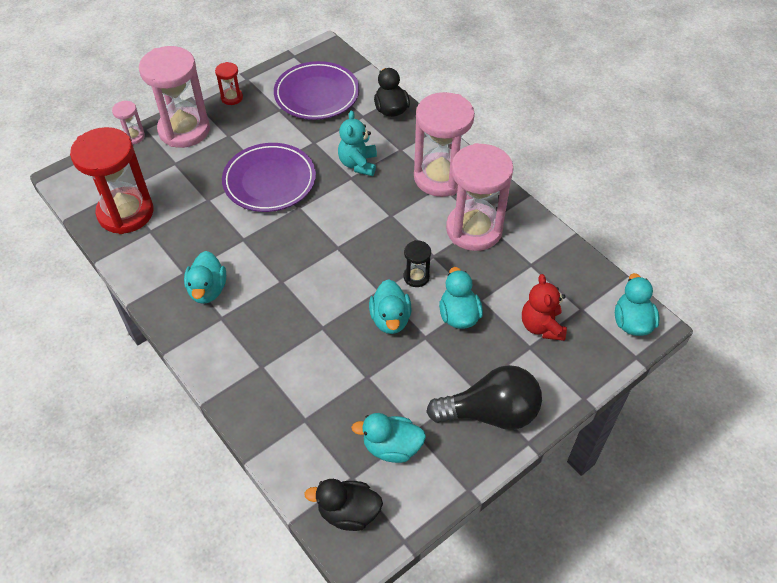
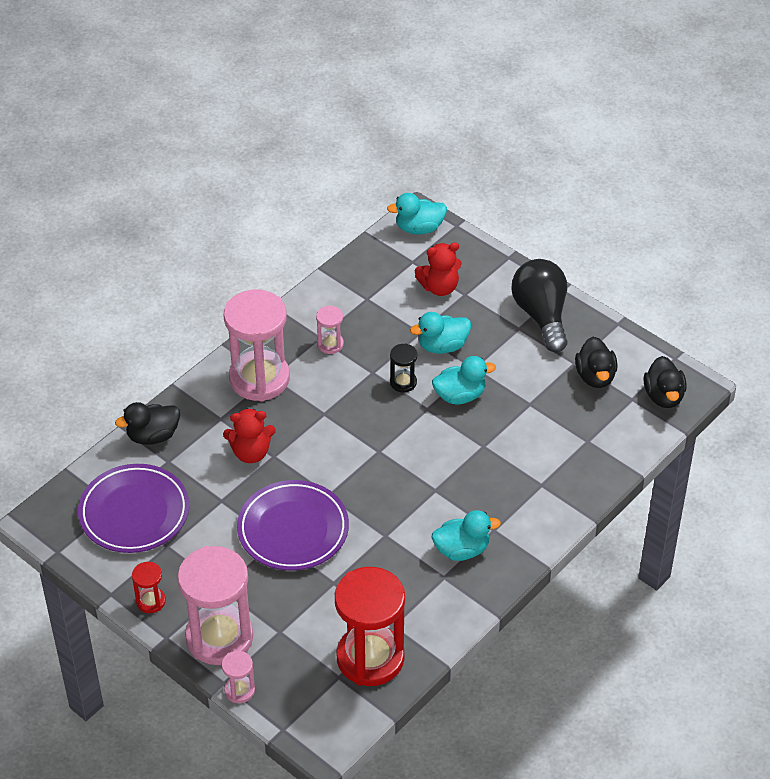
camera: 100 degrees left, 5 degrees down
turquoise teddy bear [338,111,377,176] -> red teddy bear [223,408,276,463]
turquoise duck [351,413,426,463] -> black duck [575,337,618,388]
pink hourglass [446,143,514,251] -> pink hourglass [316,306,344,354], size x0.44

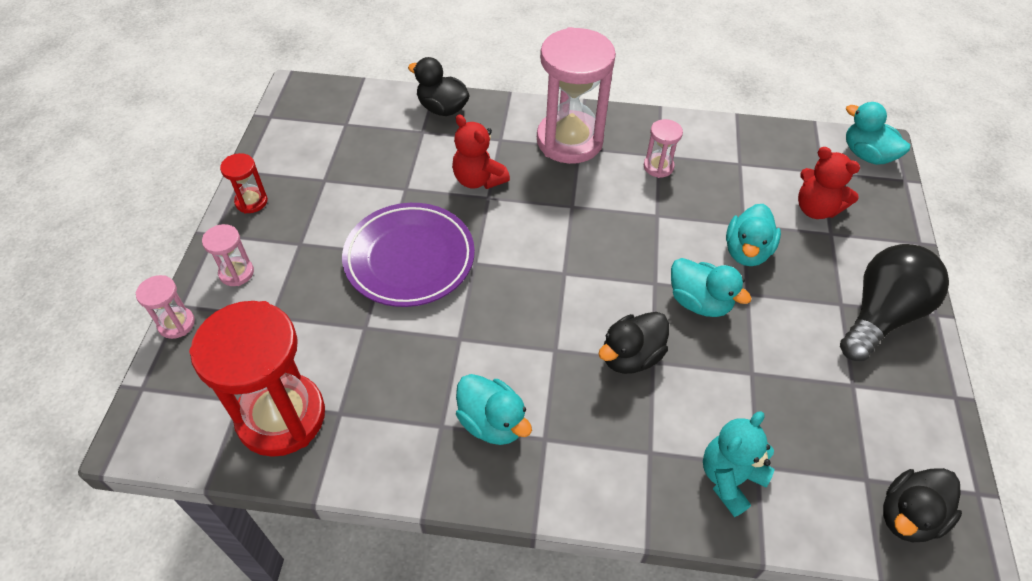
camera: 55 degrees right, 5 degrees up
purple plate [78,464,189,553] -> none
pink hourglass [178,546,253,665] -> pink hourglass [202,224,254,286], size x0.44
black hourglass [390,343,417,392] -> none
turquoise duck [410,312,471,354] -> turquoise duck turned 105 degrees counterclockwise [726,204,781,266]
black duck [575,337,618,388] -> black duck moved to [598,312,669,374]
none -> turquoise teddy bear [703,411,775,517]

